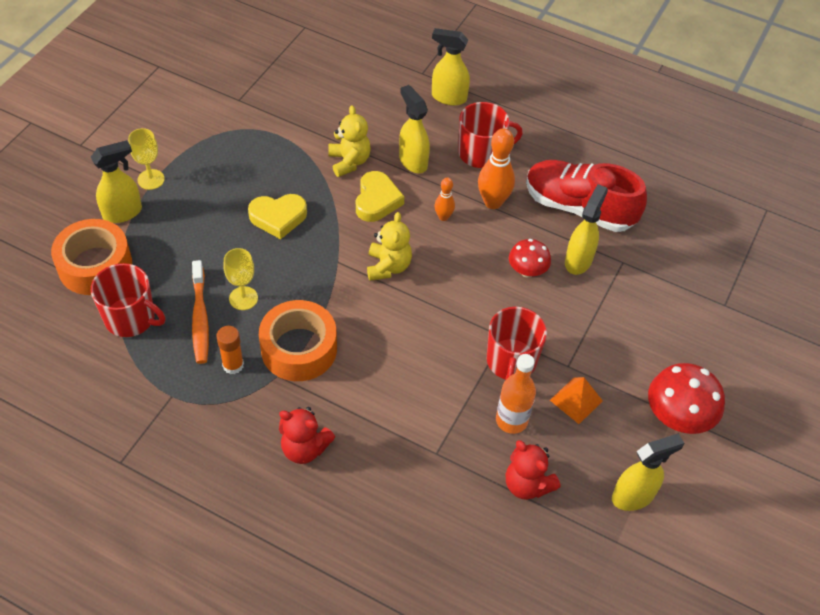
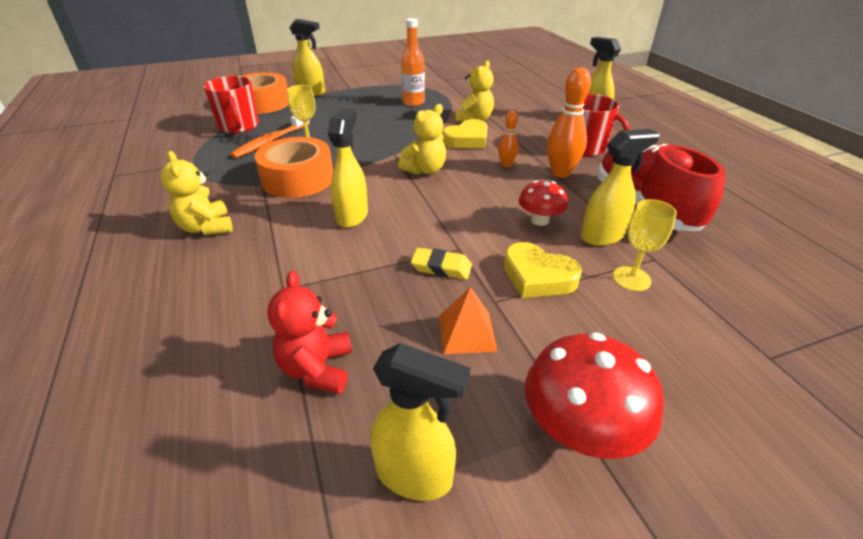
camera: 45 degrees right, 15 degrees down
yellow goblet [128,128,165,190] -> yellow goblet moved to [613,199,677,291]
orange glue stick [216,326,244,374] -> none
yellow heart [248,194,307,239] -> yellow heart moved to [504,242,582,298]
red teddy bear [279,407,335,464] -> yellow teddy bear [160,151,232,235]
yellow spray bottle [399,85,430,173] -> yellow spray bottle moved to [328,108,368,228]
red mug [487,307,547,381] -> yellow eraser [411,248,472,279]
orange bottle [496,354,536,434] -> orange bottle moved to [401,18,425,106]

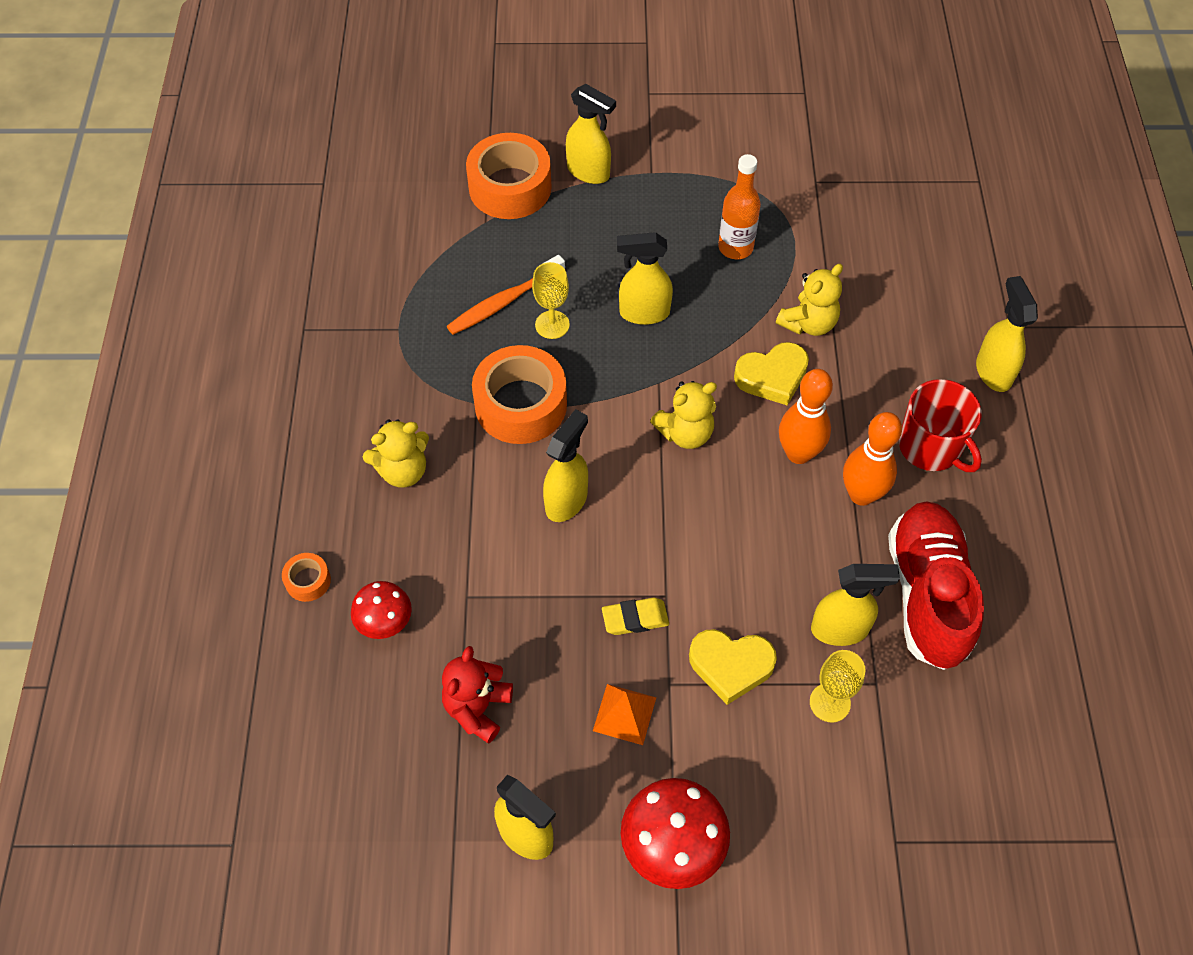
camera: 20 degrees right, 20 degrees up
yellow teddy bear [160,151,232,235] -> yellow teddy bear turned 105 degrees counterclockwise [363,419,429,488]
red mug [203,76,259,133] -> none
yellow eraser [411,248,472,279] -> yellow eraser turned 45 degrees counterclockwise [602,598,669,635]
orange bowling pin [498,111,519,167] -> orange bowling pin [779,369,833,464], size x1.80
yellow heart [504,242,582,298] -> yellow heart turned 45 degrees counterclockwise [689,629,777,705]
red mushroom [519,180,568,226] -> red mushroom moved to [351,581,412,639]
none -> orange tape [282,553,331,602]
none -> yellow spray bottle [617,232,673,325]

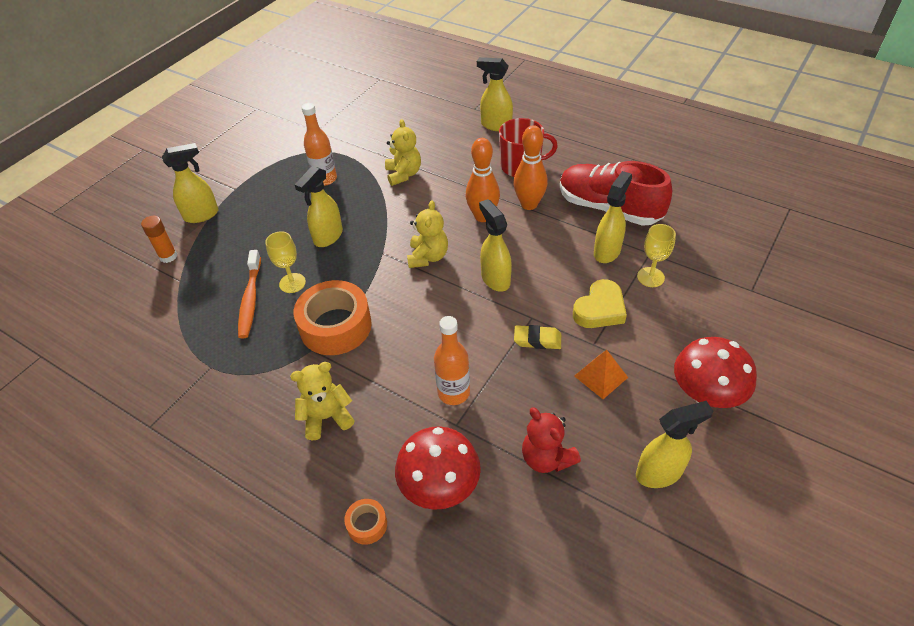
camera: 55 degrees left, 10 degrees down
red mushroom [351,581,412,639] -> red mushroom [395,426,481,510], size x1.62
yellow teddy bear [363,419,429,488] -> yellow teddy bear turned 120 degrees counterclockwise [290,362,355,440]
orange tape [466,133,552,219] -> orange glue stick [141,216,177,263]
yellow spray bottle [543,409,588,522] -> yellow spray bottle moved to [479,199,512,292]
yellow eraser [602,598,669,635] -> yellow eraser turned 75 degrees clockwise [514,325,561,349]
yellow heart [734,342,809,405] -> none
none -> orange bottle [434,316,470,405]

